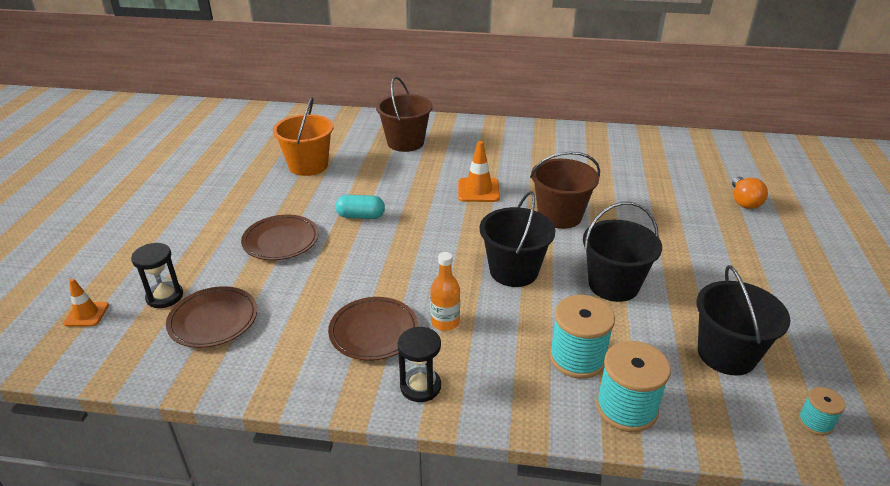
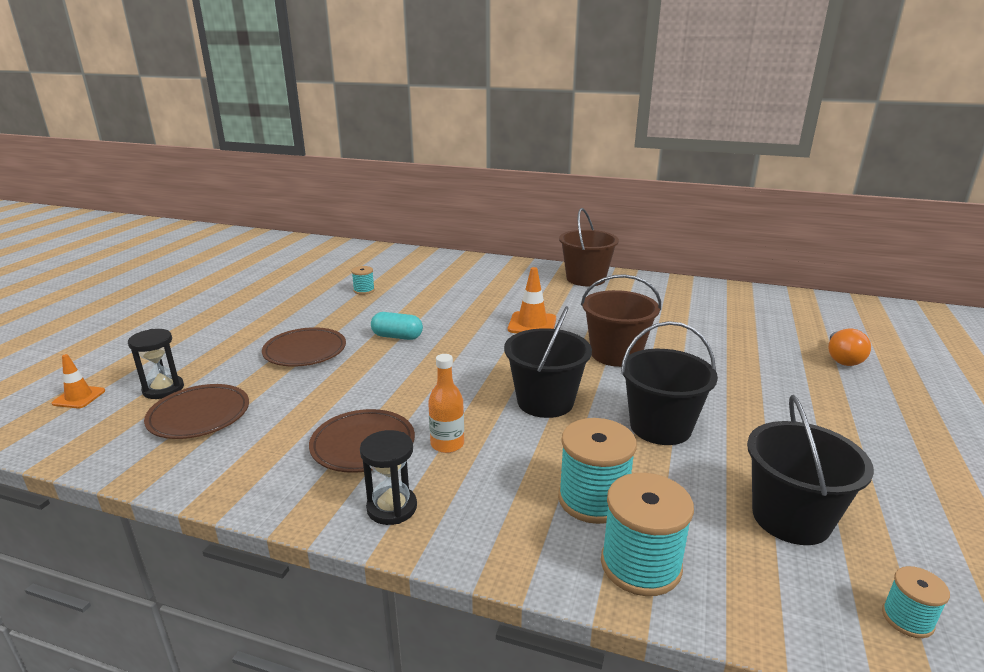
camera: 10 degrees right, 10 degrees down
orange bucket [273,97,334,176] -> turquoise spool [351,266,375,295]
brown bucket [376,77,433,152] -> brown bucket moved to [559,208,619,286]

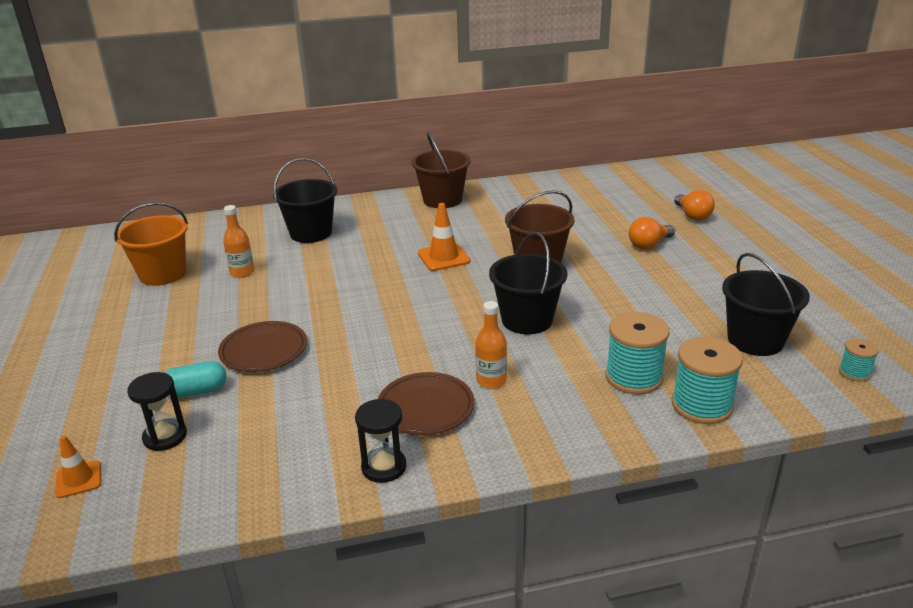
camera: 30 degrees left, 5 degrees up
brown plate [144,384,249,439] -> none
turquoise spool [351,266,375,295] -> orange bottle [223,205,254,278]
black hourglass [360,430,417,525] -> black hourglass moved to [355,399,406,483]
turquoise capsule [371,312,423,340] -> turquoise capsule moved to [164,361,226,398]
black bucket [621,321,718,445] -> black bucket moved to [273,158,337,243]
none -> orange bucket [114,202,188,286]
none -> orange light bulb [629,217,675,249]

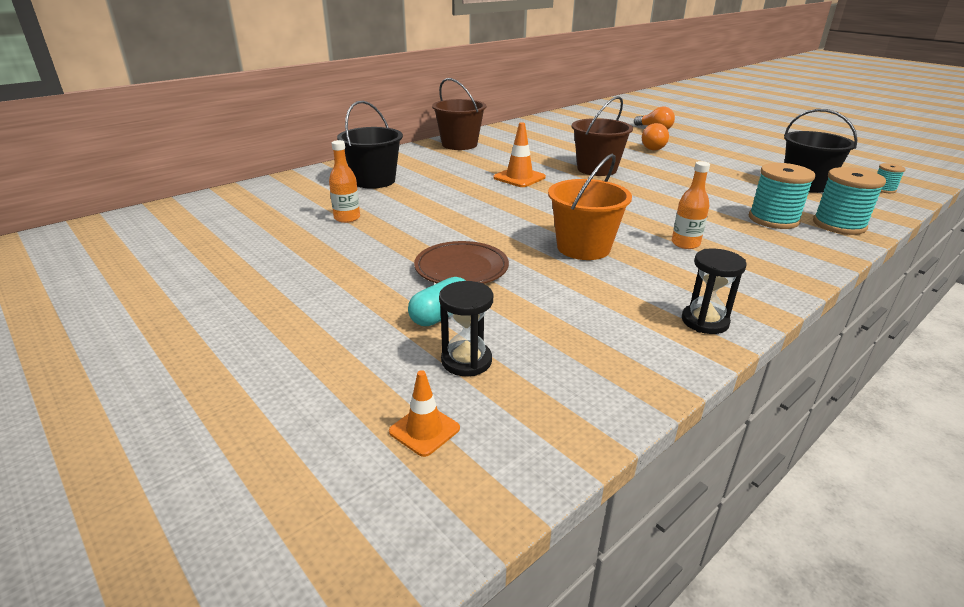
camera: 30 degrees left, 0 degrees up
orange bucket [114,202,188,286] -> orange bucket moved to [548,154,632,260]
brown plate [378,372,474,435] -> none
black bucket [489,232,568,334] -> none

